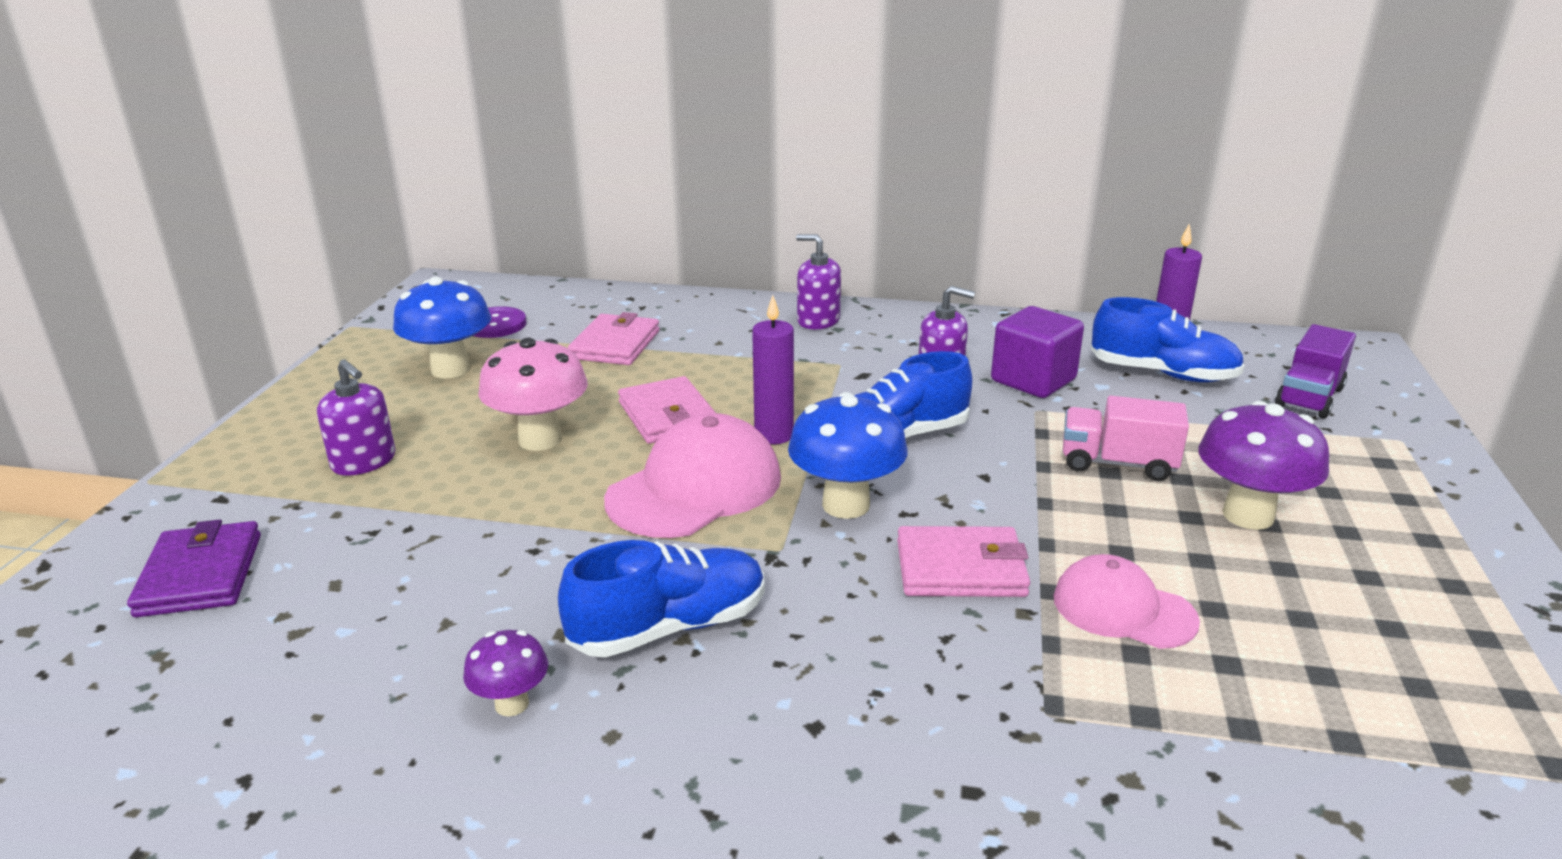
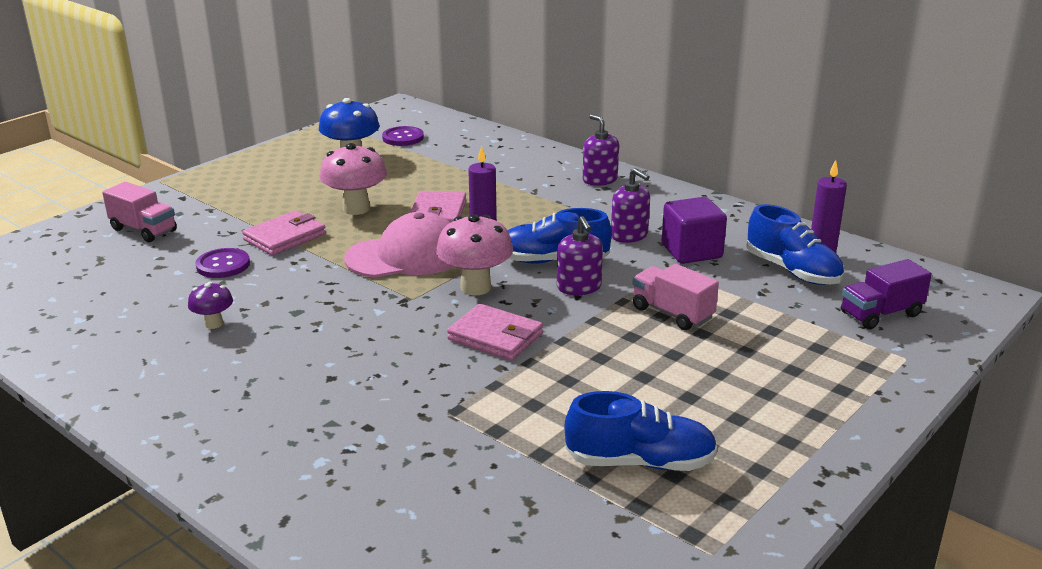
camera: 30 degrees right, 0 degrees up
purple wallet [127,520,261,617] -> pink truck [102,182,177,242]
purple soap dispenser [317,359,396,476] -> purple soap dispenser moved to [557,216,603,295]
blue shoe [558,540,765,657] -> blue shoe moved to [565,391,718,471]
pink wallet [568,312,659,365] -> pink wallet moved to [242,211,326,256]
blue mushroom [788,392,907,519] -> pink mushroom [436,214,513,296]
pink cap [1053,554,1200,649] -> none
purple mushroom [1198,401,1329,530] -> none
none -> purple button [195,248,250,278]

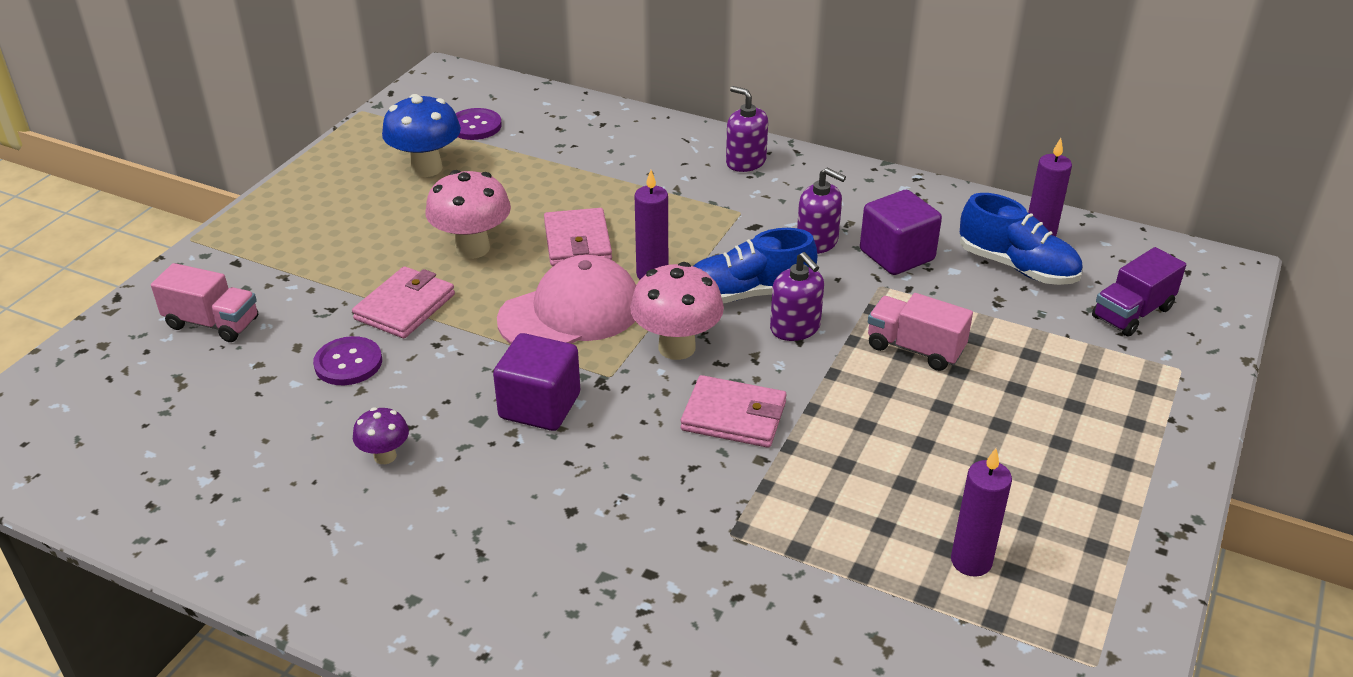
camera: 15 degrees left, 10 degrees up
blue shoe [565,391,718,471] -> purple candle [951,448,1012,577]
none -> purple cube [493,333,580,431]

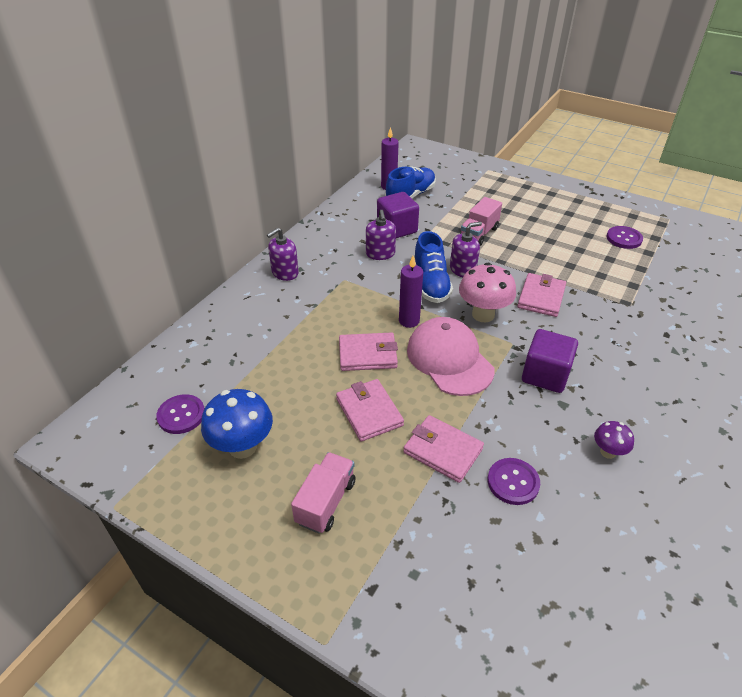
camera: 85 degrees left, 5 degrees up
pink truck [151,263,258,342] -> pink truck moved to [291,452,356,533]
pink mushroom [425,170,511,259] -> pink wallet [336,379,404,442]
purple soap dispenser [797,168,846,254] -> purple soap dispenser turned 135 degrees clockwise [366,210,396,260]
purple candle [951,448,1012,577] -> purple button [606,226,643,249]
purple truck [1092,247,1186,337] -> none

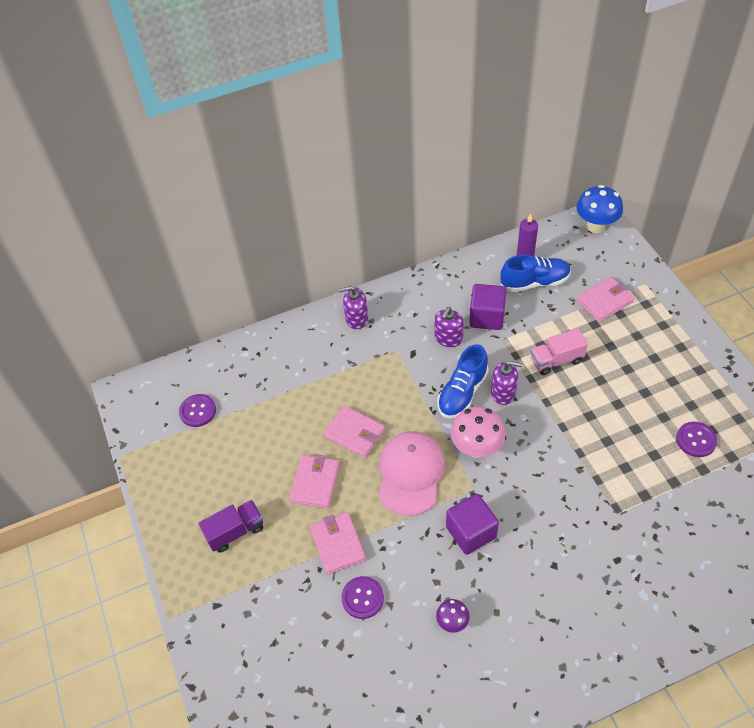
camera: 40 degrees right, 10 degrees up
blue mushroom [201,389,273,459] -> blue mushroom moved to [576,185,623,233]
pink truck [291,452,356,533] -> purple truck [198,500,263,553]
purple candle [399,256,423,328] -> none
pink wallet [517,273,566,317] -> pink wallet moved to [576,277,634,322]

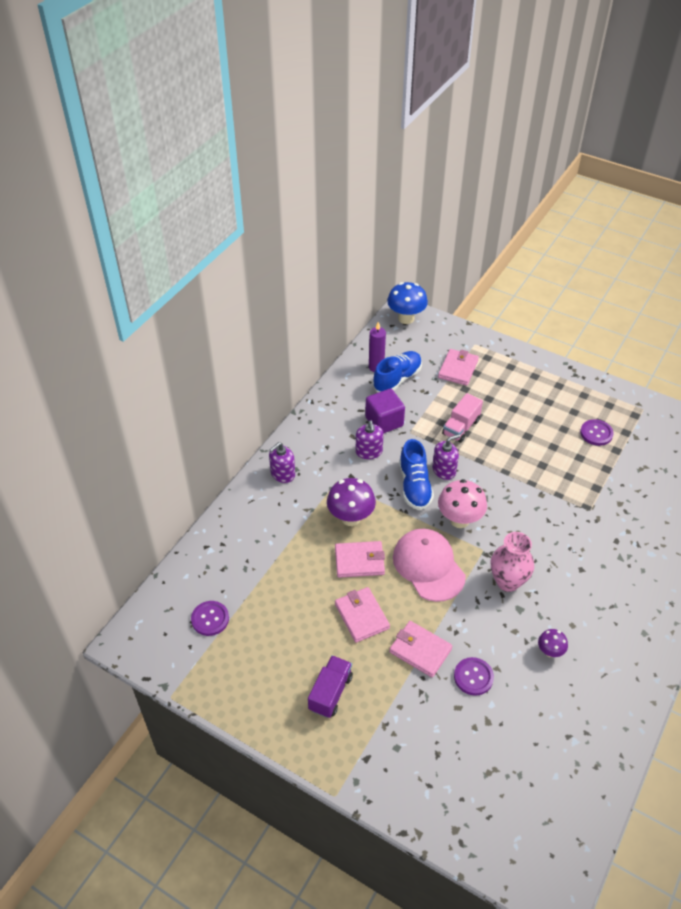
camera: 40 degrees left, 5 degrees down
purple cube [446,494,499,555] -> pink vase [491,532,534,592]
none -> purple mushroom [327,478,376,526]

